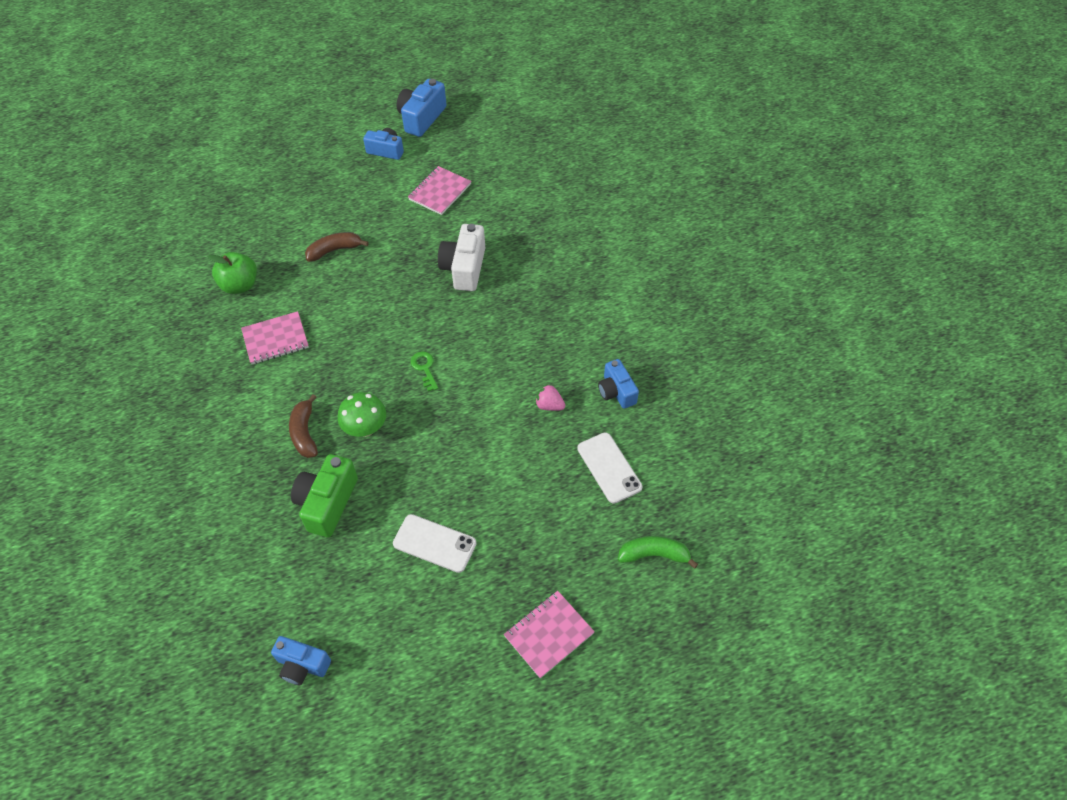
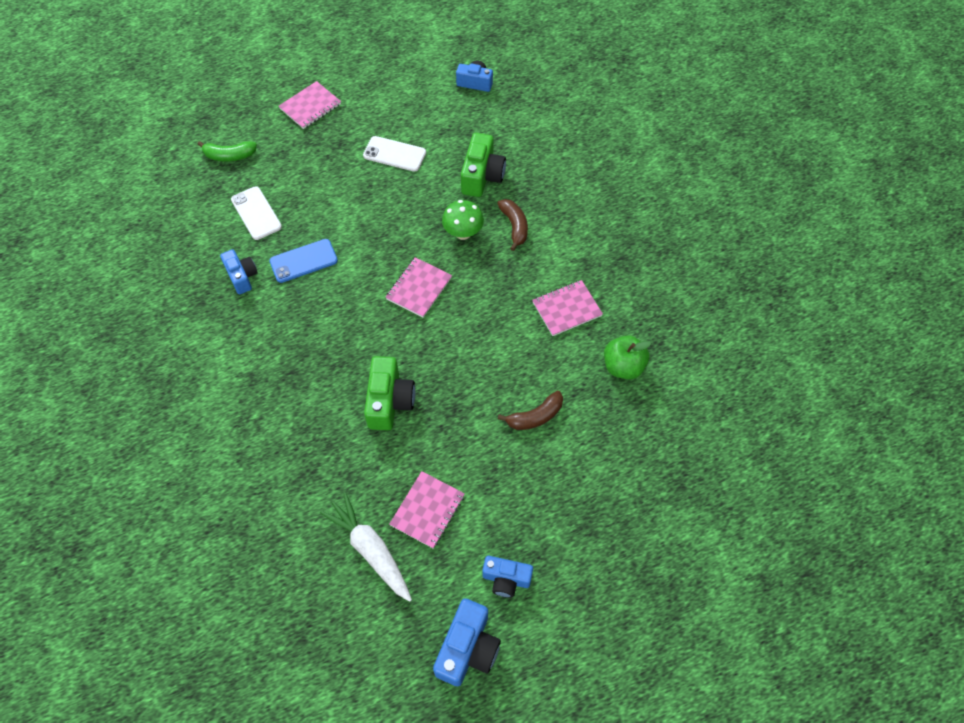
camera: 175 degrees right, 5 degrees up
green key [411,351,438,392] -> pink notebook [386,257,452,317]
white camera [438,224,485,291] -> green camera [364,356,415,431]
pink strawberry [535,384,565,411] -> blue phone [269,239,338,283]
none -> white carrot [320,492,412,602]

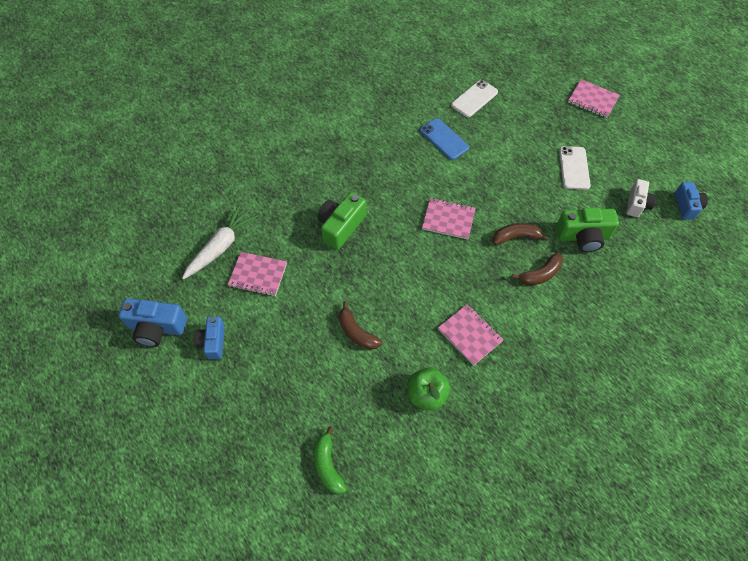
camera: 75 degrees right, 0 degrees up
green banana [198,141,257,161] -> green banana moved to [314,426,347,494]
blue camera [220,249,258,294] -> none
green camera [364,356,415,431] -> green camera turned 135 degrees clockwise [318,192,366,250]
green mushroom [442,200,484,240] -> brown banana [493,223,549,245]
none -> white camera [627,179,657,217]

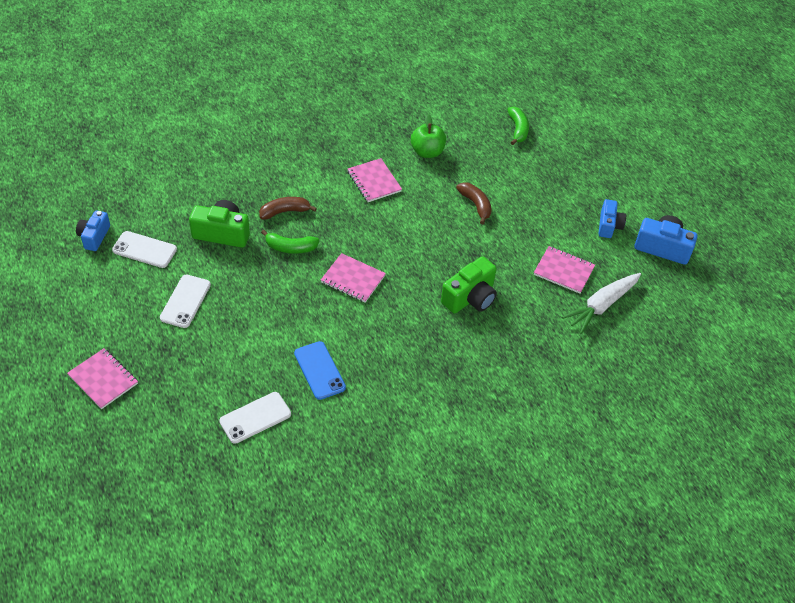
camera: 170 degrees left, 10 degrees down
brown banana [493,223,549,245] -> green banana [261,230,319,254]
white camera [627,179,657,217] -> white phone [112,231,177,268]

